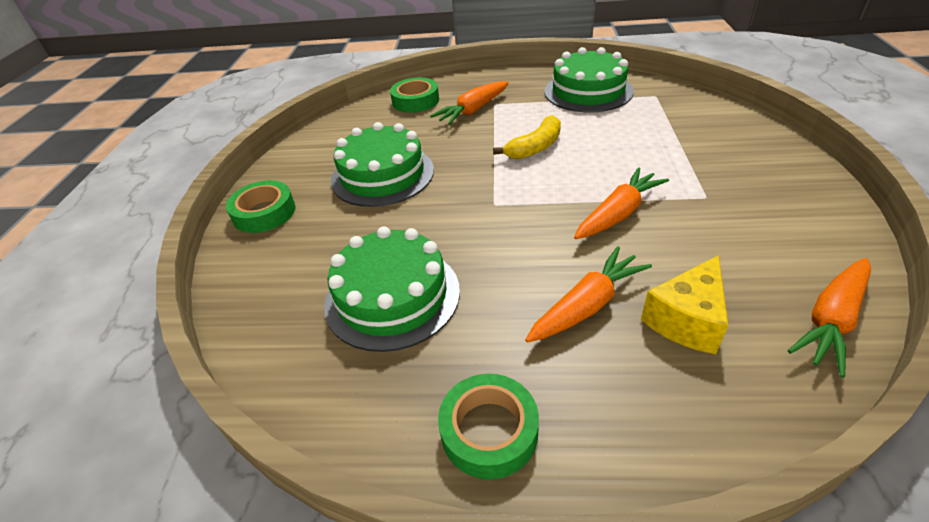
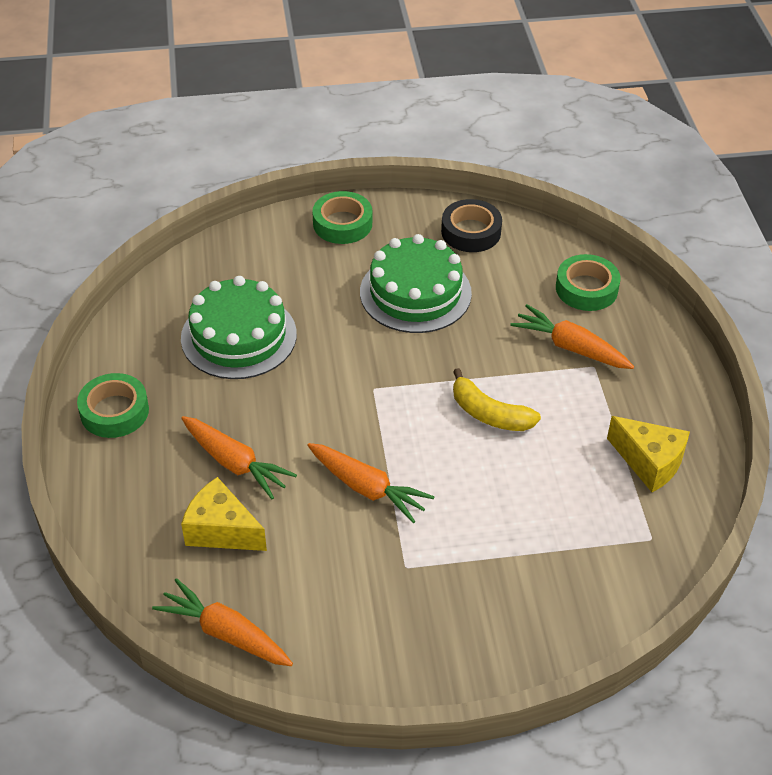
camera: 75 degrees right, 5 degrees up
green cake [545,47,634,112] -> yellow cheese [607,416,690,492]
none -> black tape [441,199,502,252]

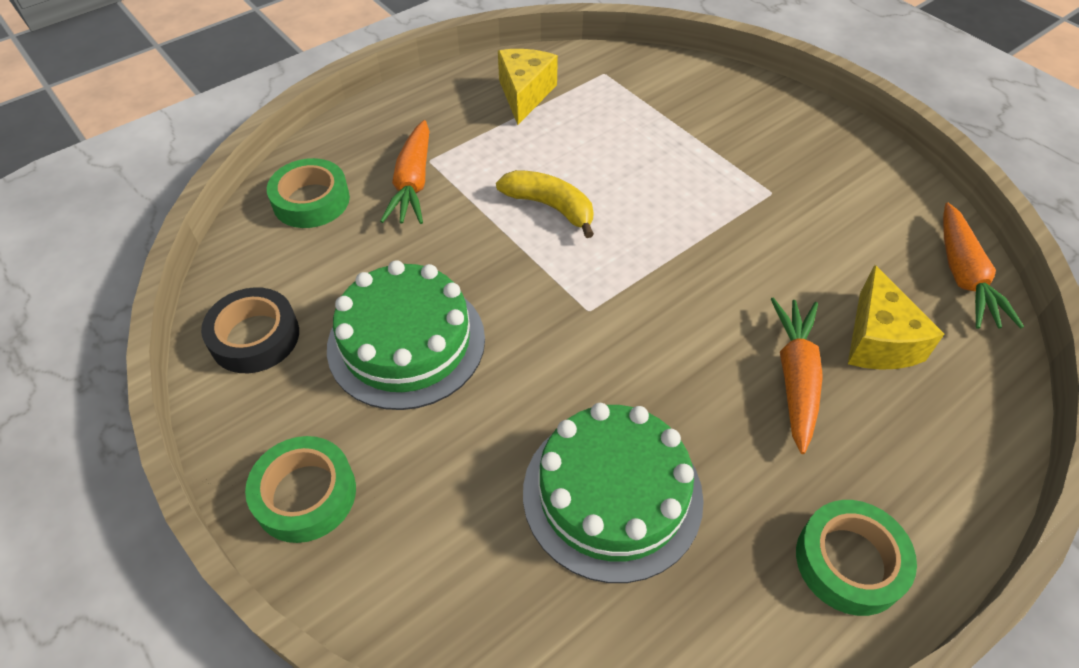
camera: 120 degrees left, 5 degrees up
orange carrot [307,443,435,523] -> none
yellow banana [453,368,541,431] -> yellow banana turned 60 degrees counterclockwise [496,170,594,238]

